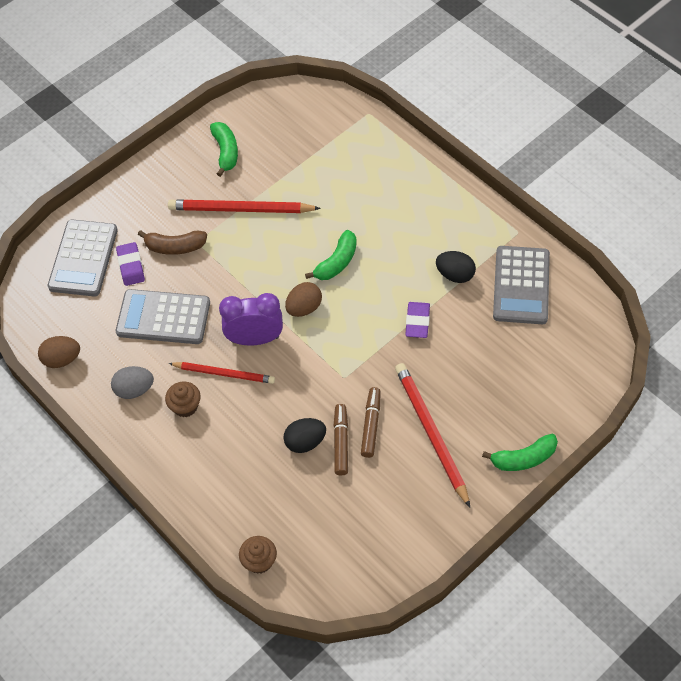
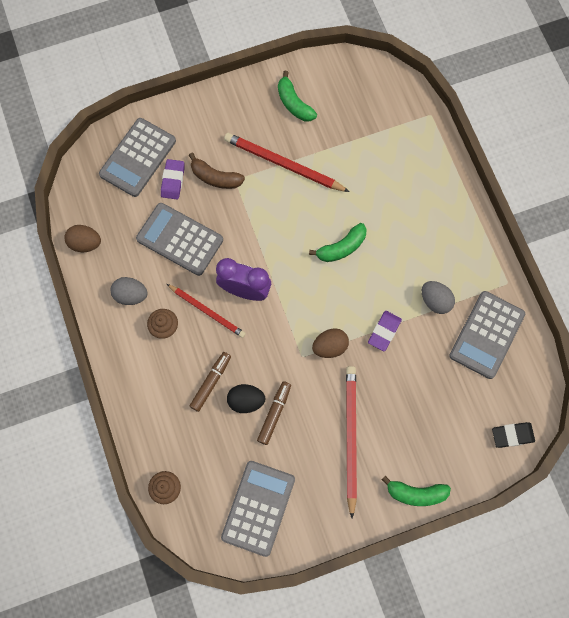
camera: 20 degrees right, 15 degrees up
green banana [210,122,238,177] -> green banana turned 135 degrees clockwise [278,71,317,121]
brown egg [285,282,322,317] -> brown egg moved to [312,328,349,358]
brown marker [361,387,381,458] -> brown marker moved to [190,352,231,412]
black egg [436,251,476,283] -> grey egg [422,281,455,314]
none -> grey calculator [221,461,295,557]
none -> black eraser [492,422,535,448]

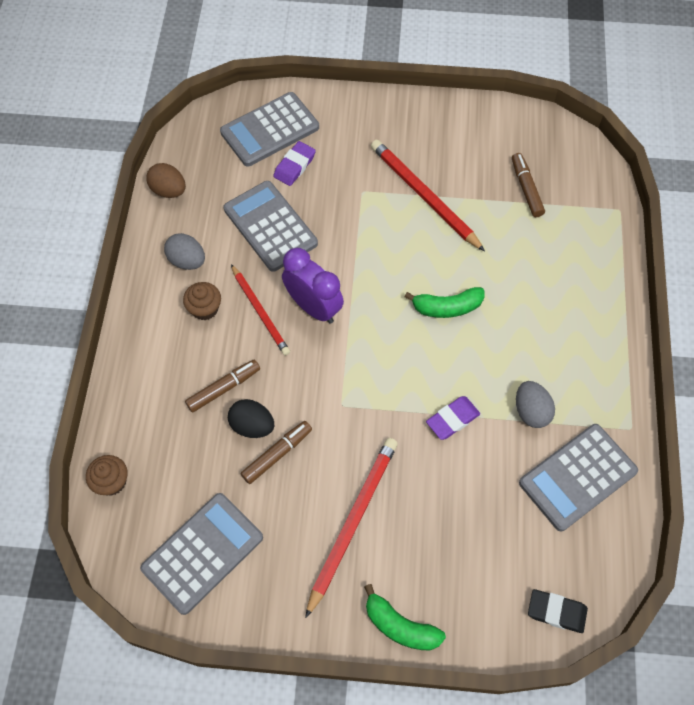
camera: 25 degrees right, 10 degrees down
brown banana [189,153,245,189] -> none
green banana [278,71,317,121] -> none
brown egg [312,328,349,358] -> none
none -> brown marker [512,153,545,217]

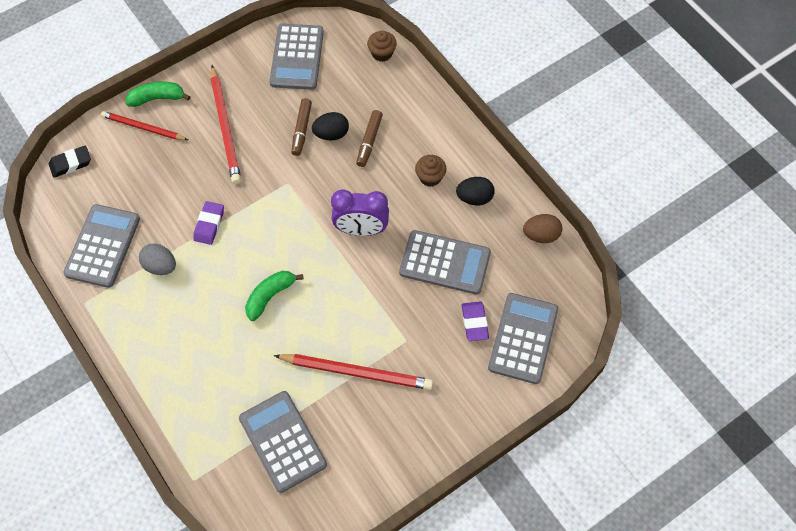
camera: 140 degrees right, 0 degrees up
grey egg [164,233,205,270] -> black egg [456,177,495,205]
red pencil [231,264,290,355] -> red pencil moved to [101,111,188,140]
brown marker [512,153,545,217] -> grey calculator [239,391,327,493]

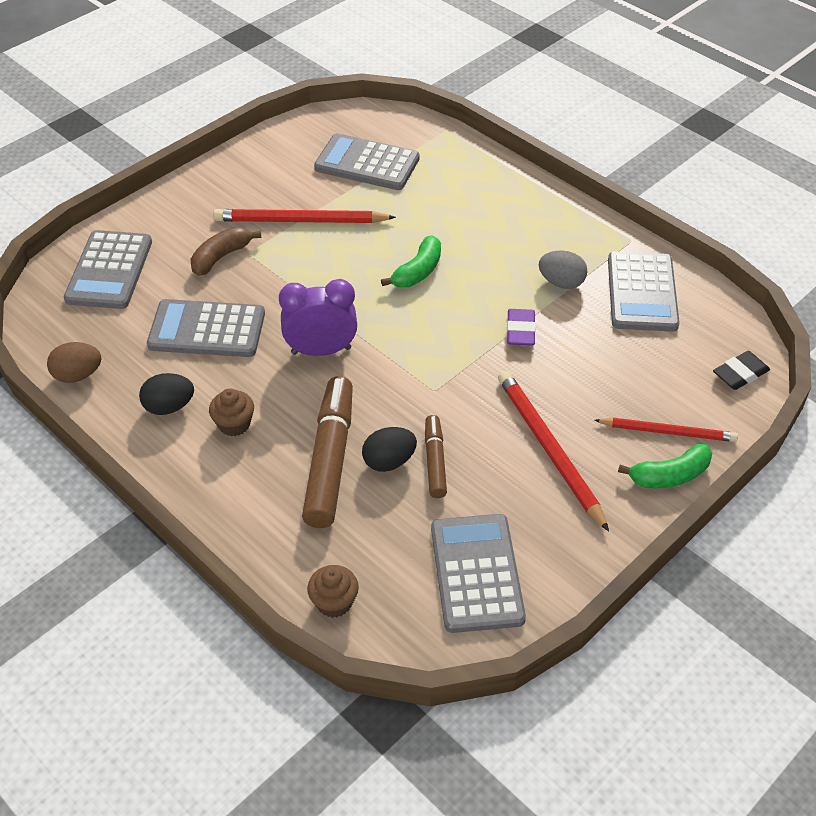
camera: 170 degrees right, 15 degrees down
grey calculator [239,391,327,493] -> grey calculator turned 150 degrees clockwise [314,133,420,190]
brown marker [356,110,383,167] -> brown marker [302,376,353,528], size x1.82
purple eraser [462,301,489,341] -> none
none -> brown banana [190,227,262,276]

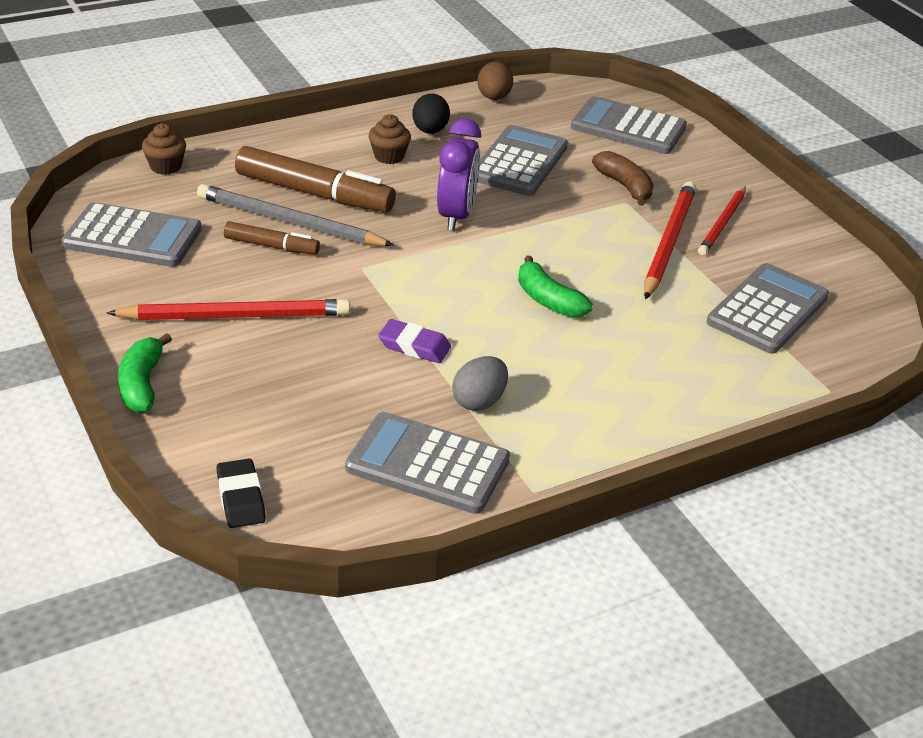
camera: 105 degrees right, 10 degrees down
black egg [362,427,417,472] -> grey pencil [197,184,394,246]
red pencil [594,418,738,442] -> red pencil moved to [698,186,746,255]

